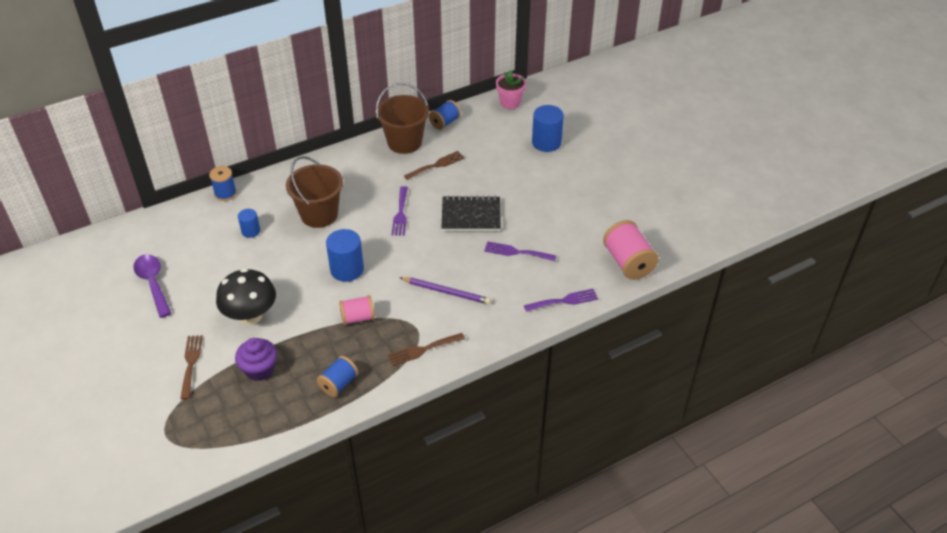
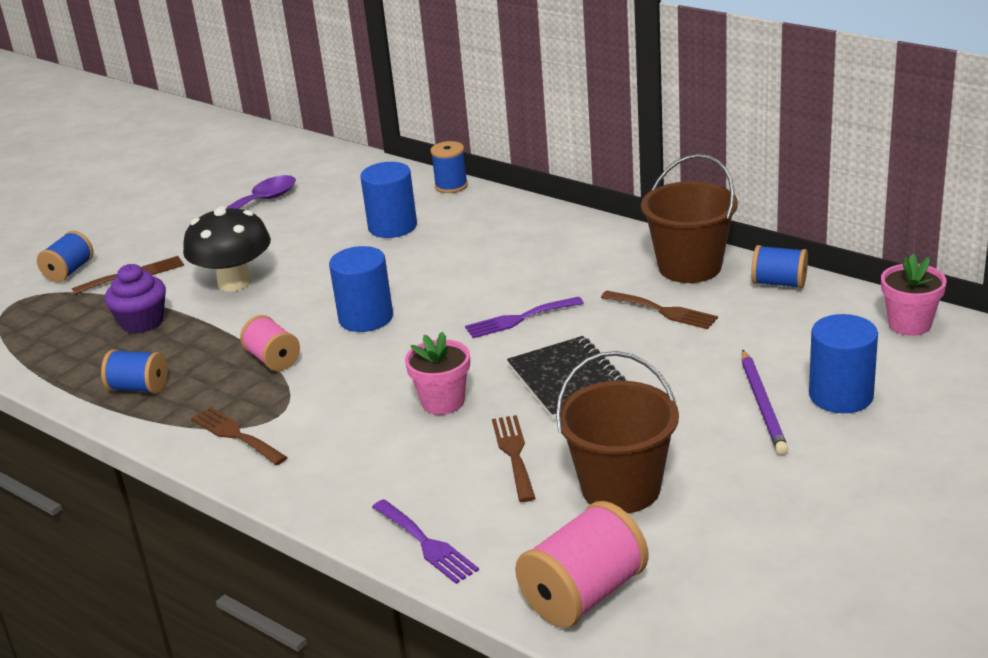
camera: 70 degrees right, 15 degrees down
blue cylinder [238,209,260,238] -> blue cylinder [360,162,417,238], size x1.73
brown bucket [286,156,343,228] -> brown bucket moved to [556,351,679,513]
purple pencil [400,277,491,304] -> purple pencil moved to [742,349,788,455]
purple fork [484,241,556,261] -> brown fork [492,415,535,502]
none -> blue spool [37,231,93,282]
none -> pink flower pot [405,332,470,415]

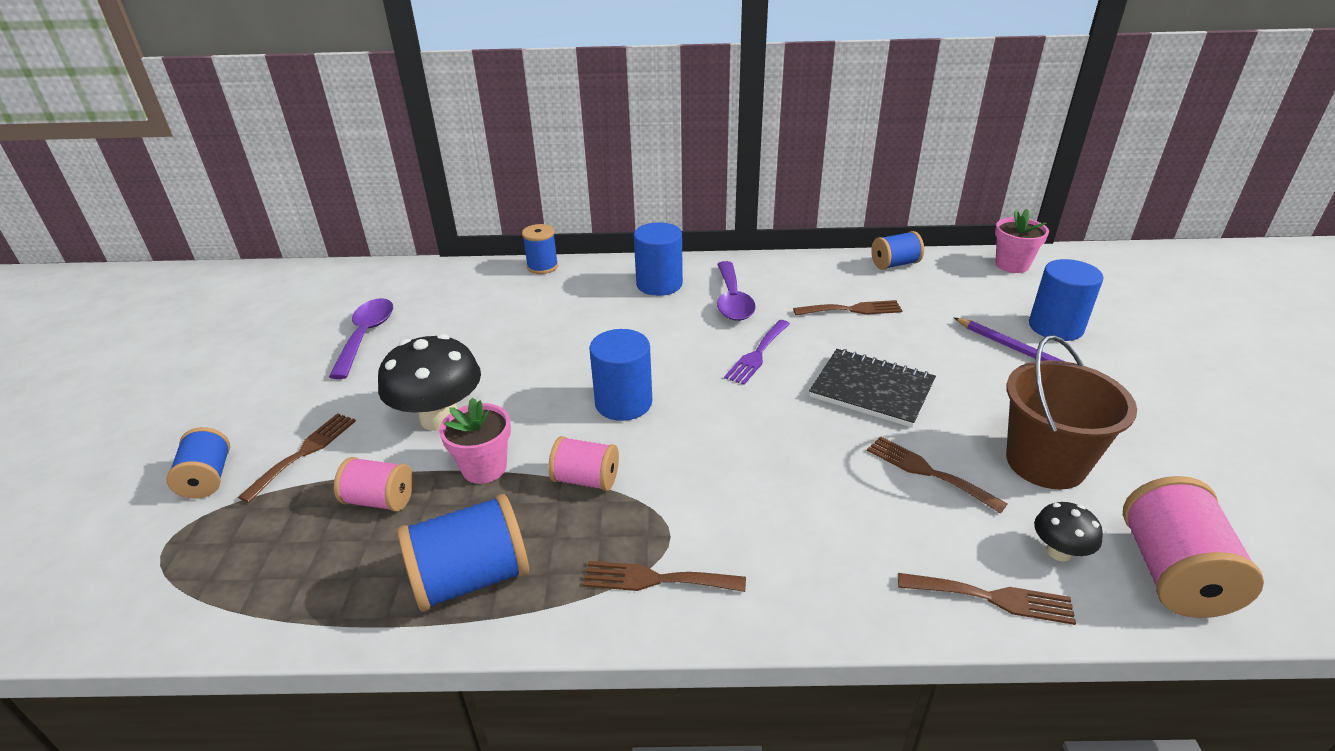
camera: 40 degrees left, 5 degrees up
blue spool [101,349,168,394] -> blue spool [397,494,529,612], size x1.60
purple cupcake [105,264,166,333] -> pink spool [334,457,413,512]
blue cylinder [360,162,417,238] -> blue cylinder moved to [634,222,683,296]
purple fork [372,499,479,584] -> brown fork [898,573,1076,625]
pink flower pot [405,332,470,415] -> pink flower pot moved to [439,398,511,484]
brown bucket [641,154,738,283] -> none
none -> purple spoon [717,261,756,321]
none -> black mushroom [1034,502,1103,562]

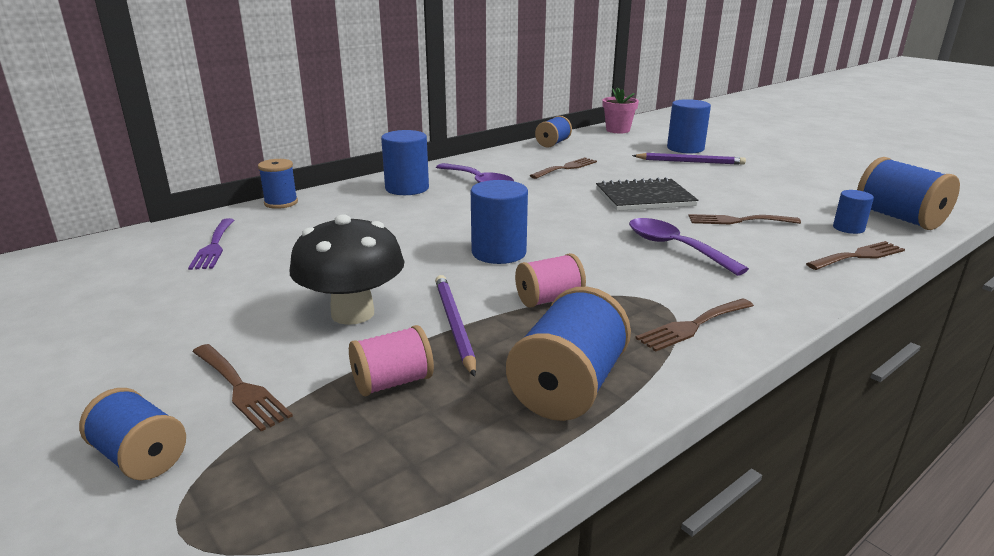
camera: 40 degrees left, 10 degrees down
brown fork [238,413,356,503] -> brown fork turned 150 degrees clockwise [192,344,293,431]
purple spoon [329,298,393,379] -> purple spoon moved to [629,218,749,276]
pink flower pot [439,398,511,484] -> purple pencil [435,275,476,377]
purple fork [724,320,790,385] -> purple fork moved to [188,218,234,270]
brown bucket [1006,335,1137,489] -> none
black mushroom [1034,502,1103,562] -> blue cylinder [833,190,874,234]
pink spool [1123,476,1264,618] -> blue spool [857,157,960,230]

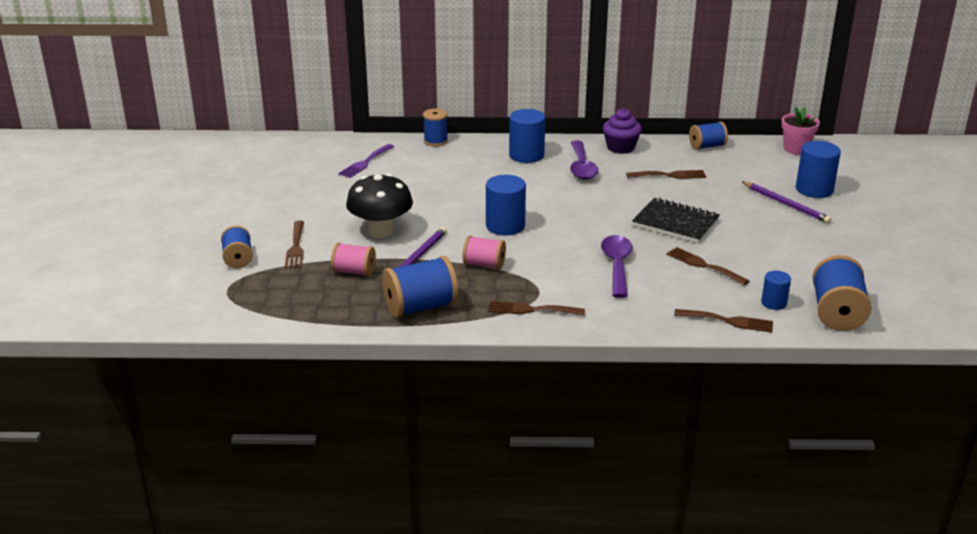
camera: 40 degrees right, 5 degrees up
none -> purple cupcake [603,108,642,154]

